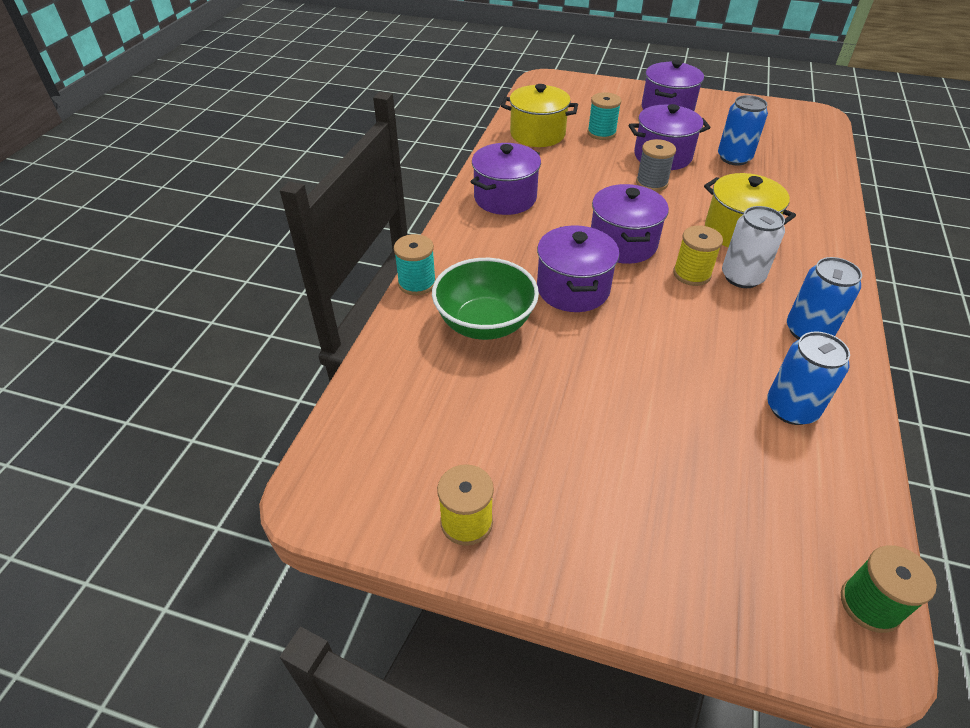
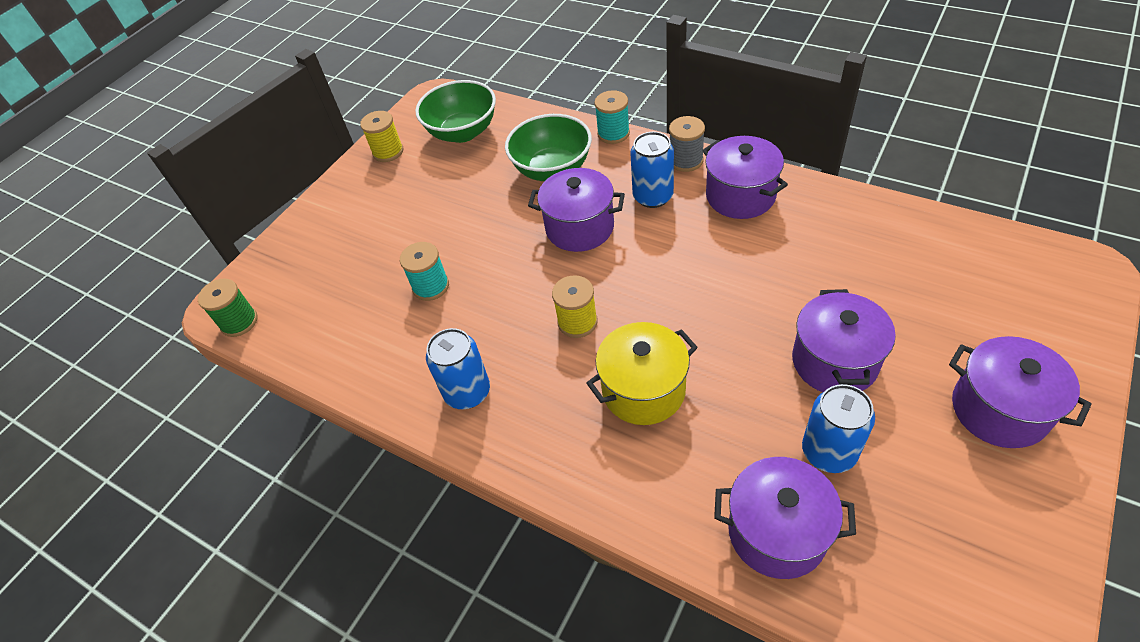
camera: 110 degrees right, 5 degrees up
yellow pot [501,84,578,147] -> none
turquoise spool [587,92,622,140] -> turquoise spool moved to [400,242,449,301]
purple pot [591,184,669,264] -> purple pot moved to [714,457,856,579]
grey spool [636,139,676,192] -> grey spool moved to [669,116,705,172]
white can [722,206,785,288] -> none
blue can [767,331,850,425] -> blue can moved to [631,132,674,208]
none -> green bowl [415,80,496,143]

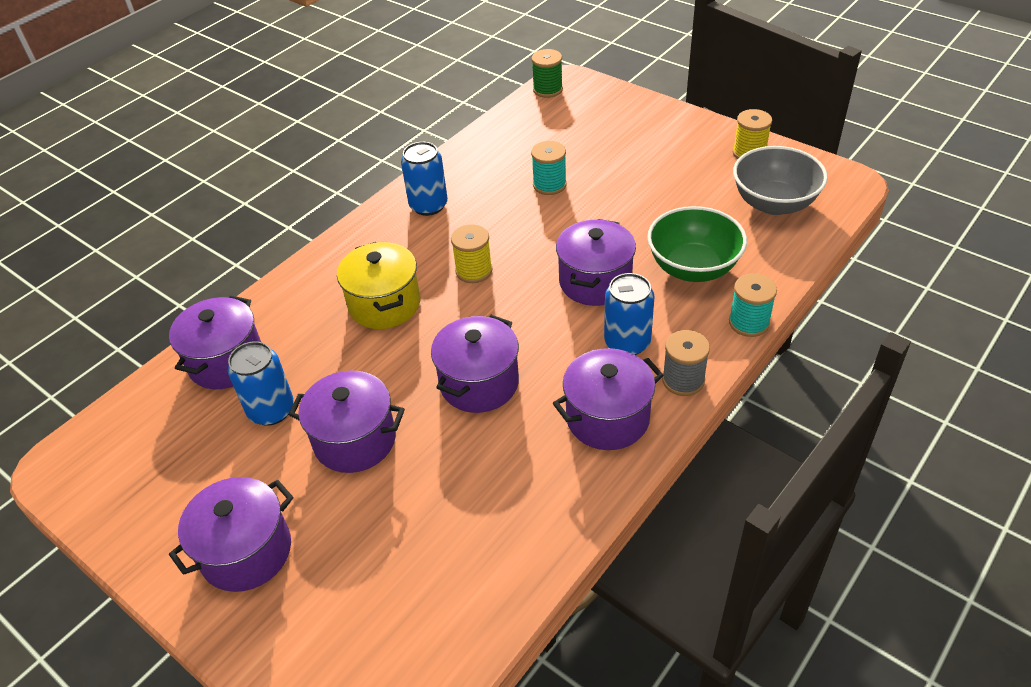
camera: 95 degrees right, 5 degrees down
green bowl [415,80,496,143] -> grey bowl [733,146,828,215]
none -> purple pot [431,315,519,413]

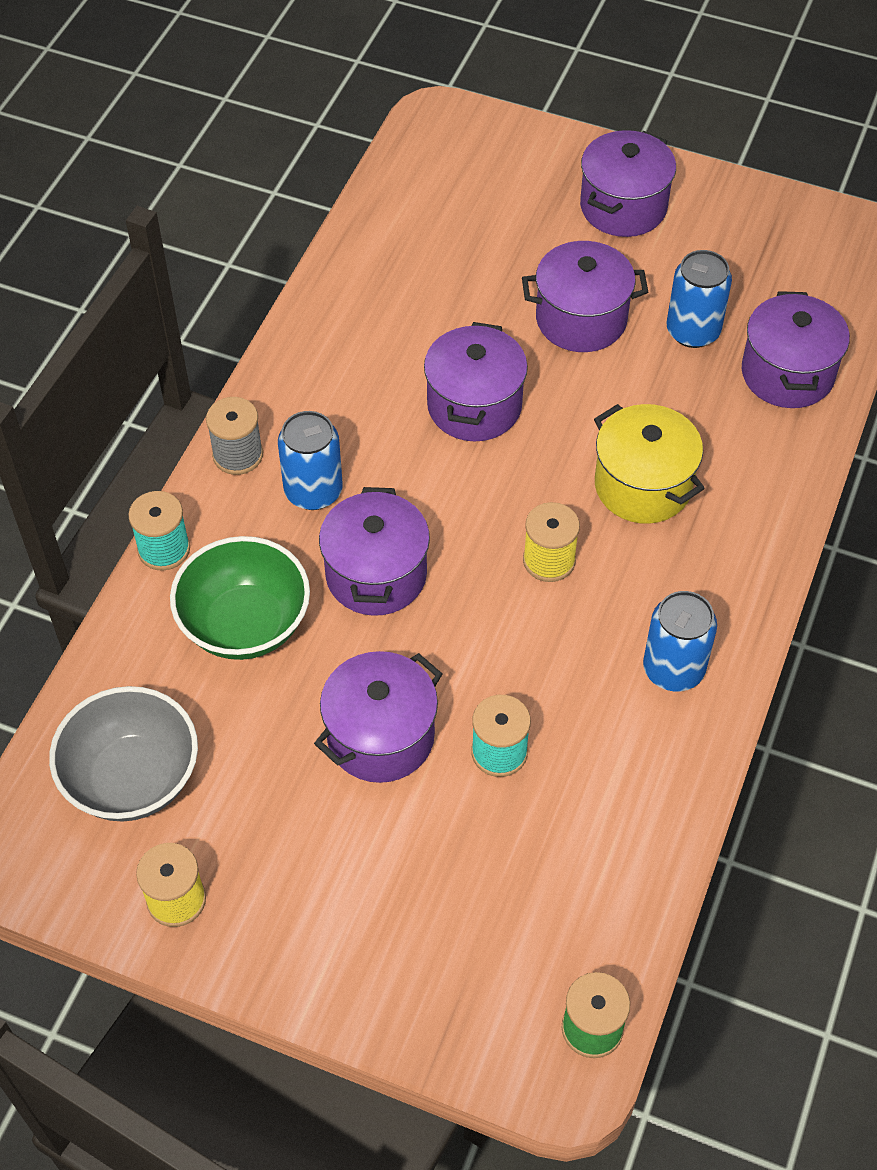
camera: 160 degrees right, 10 degrees up
purple pot [553,348,663,450] -> purple pot moved to [314,651,442,783]

